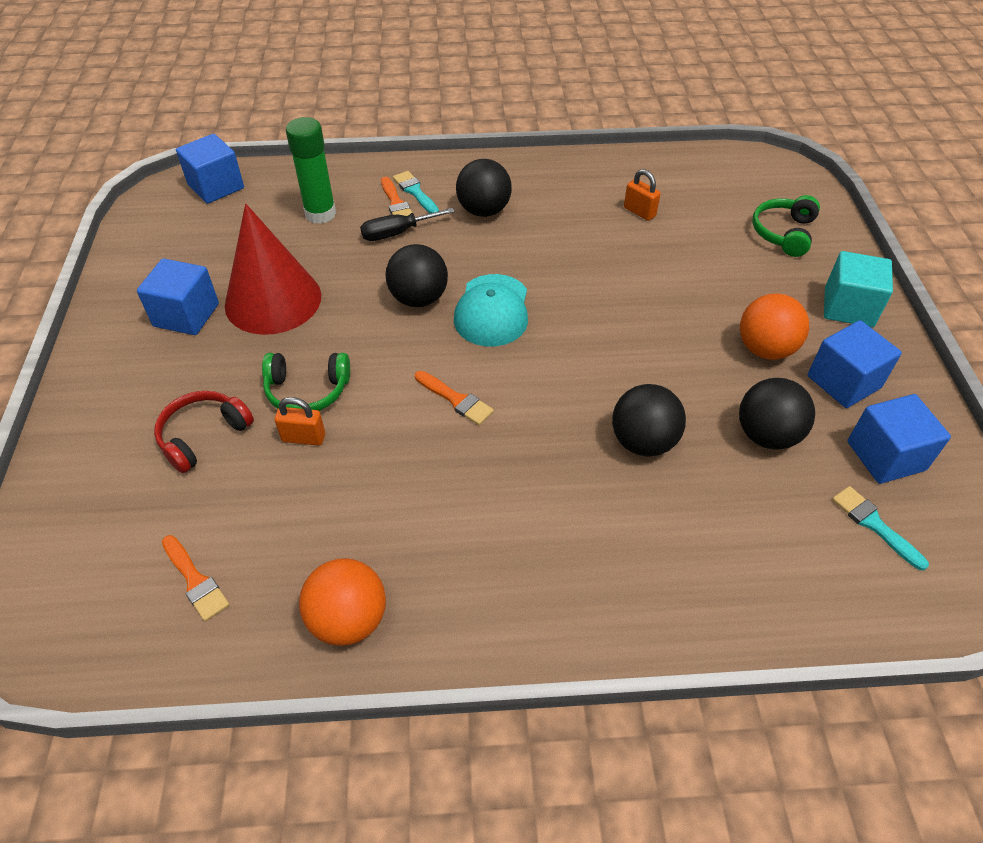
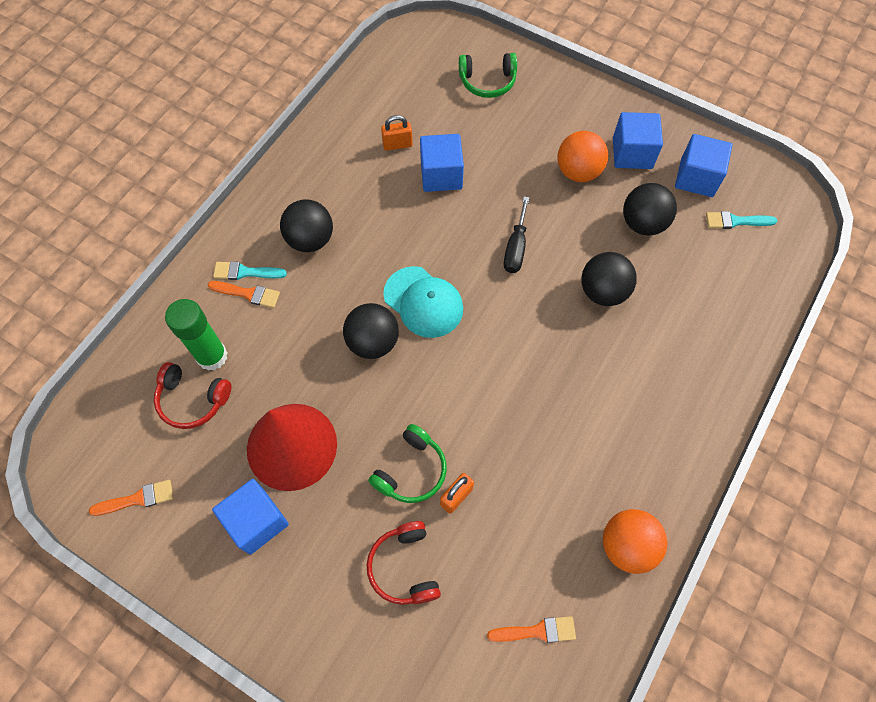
camera: 55 degrees left, 15 degrees up
blue cube [176,134,244,204] -> blue cube moved to [420,134,464,192]
black screwdriver [360,208,455,241] -> black screwdriver moved to [504,196,530,273]
orange brush [415,371,494,425] -> orange brush moved to [89,480,173,516]
green headphones [752,195,820,257] -> green headphones turned 60 degrees counterclockwise [459,53,517,98]
turquoise cube [824,251,893,327] -> none
none -> red headphones [154,362,231,429]

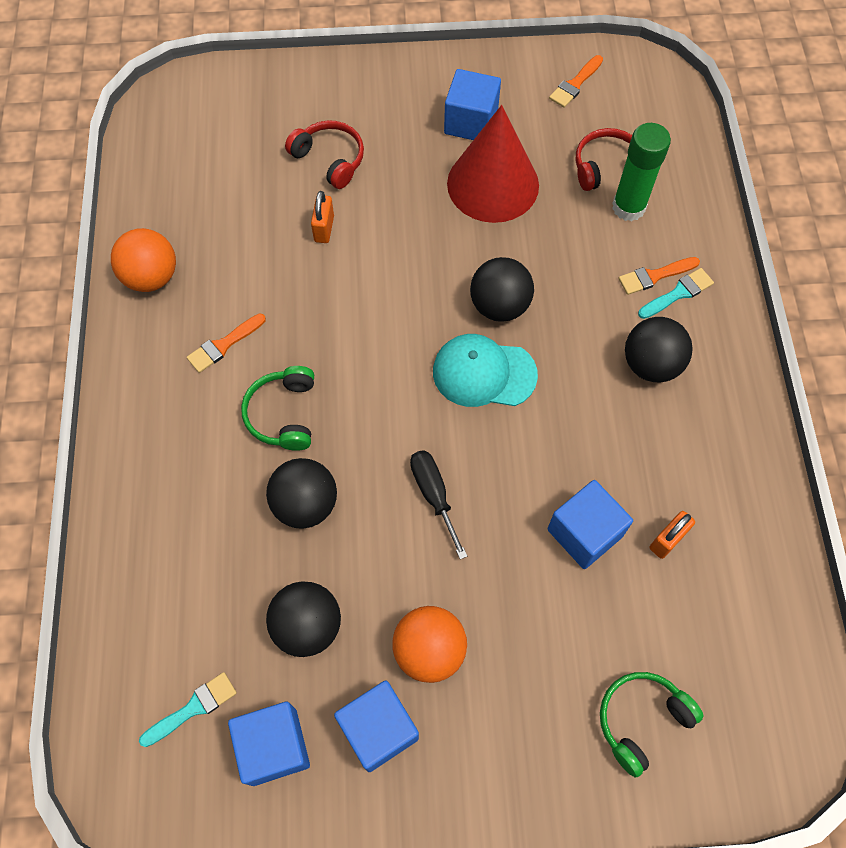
camera: 145 degrees right, 0 degrees up
green headphones [368,424,447,503] -> green headphones moved to [241,366,314,451]
orange brush [487,616,576,643] -> orange brush moved to [187,313,266,373]

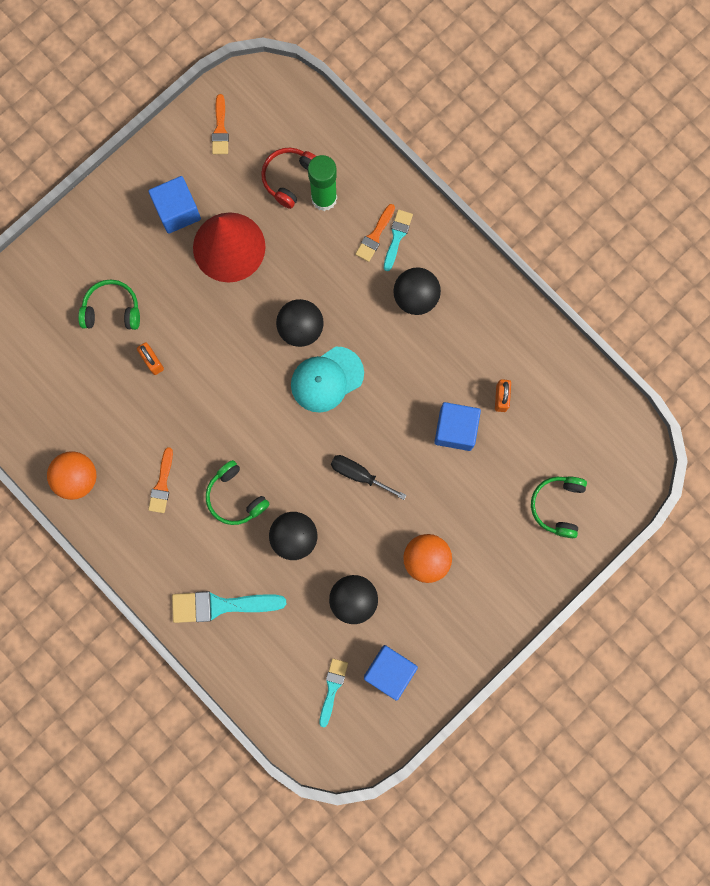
camera: 40 degrees left, 15 degrees up
red headphones [285,120,364,189] -> green headphones [78,280,140,330]
blue cube [334,680,419,772] -> none
none -> turquoise brush [172,591,286,623]

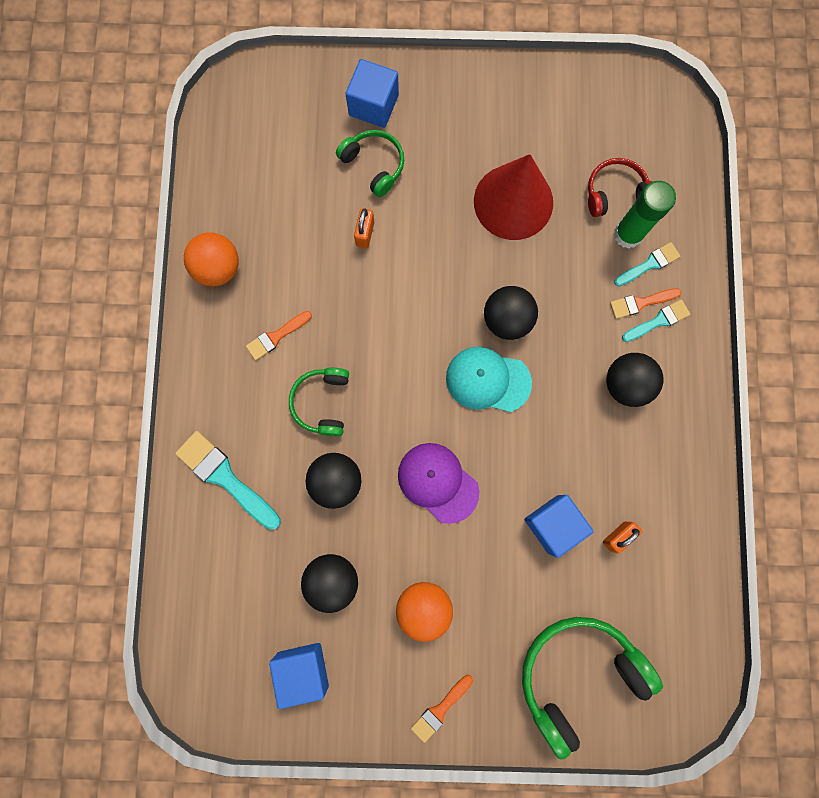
camera: 45 degrees right, 0 degrees up
blue cube [148,176,201,234] -> blue cube moved to [346,59,399,128]
orange brush [212,94,229,154] -> orange brush moved to [411,675,473,743]
turquoise brush [319,658,348,727] -> turquoise brush moved to [614,242,680,286]
black screwdriver [331,455,406,500] -> purple cap [398,443,479,524]
green headphones [531,476,587,538] -> green headphones [522,617,663,760], size x1.77

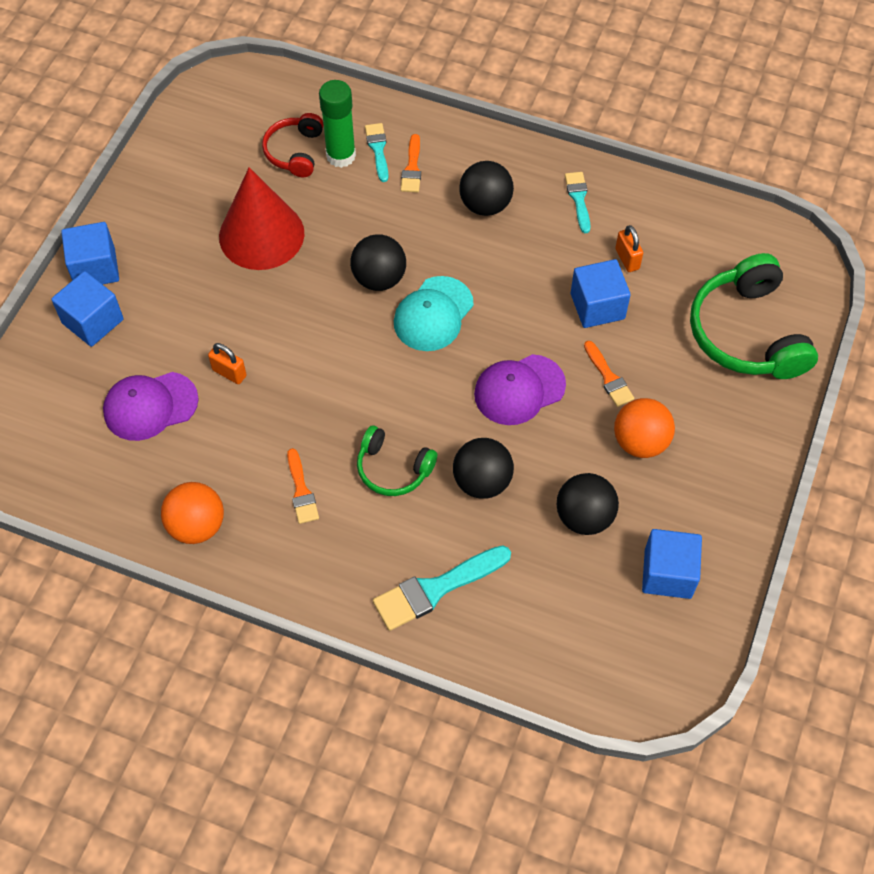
camera: 70 degrees left, 20 degrees down
green headphones [336,130,404,197] -> none
orange brush [411,675,473,743] -> orange brush moved to [584,341,634,407]
turquoise brush [622,299,690,342] -> turquoise brush moved to [565,172,591,233]
none -> blue cube [61,222,119,284]
none -> purple cap [103,372,198,441]

